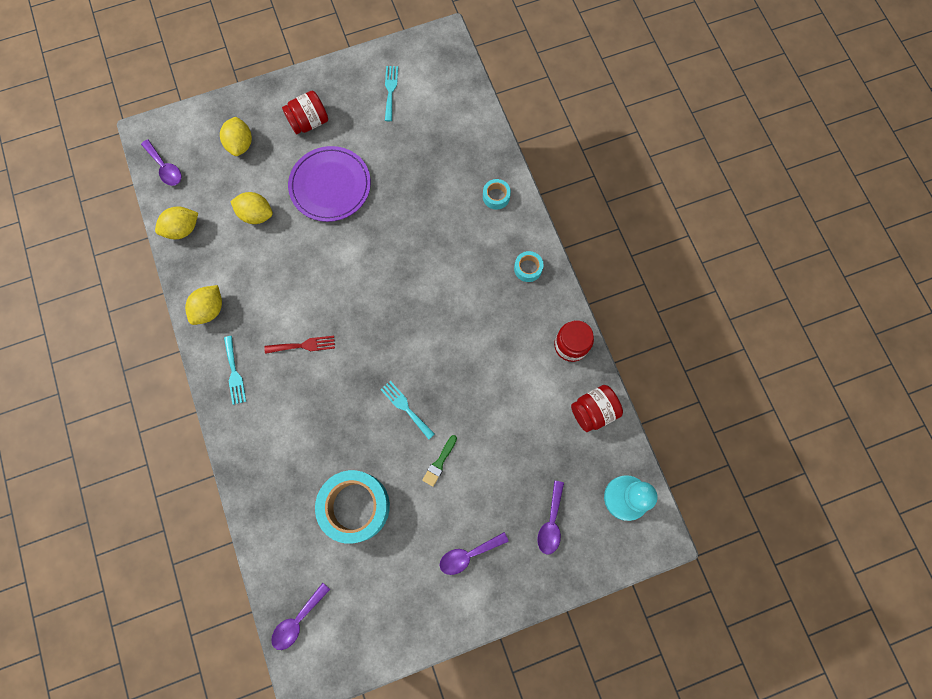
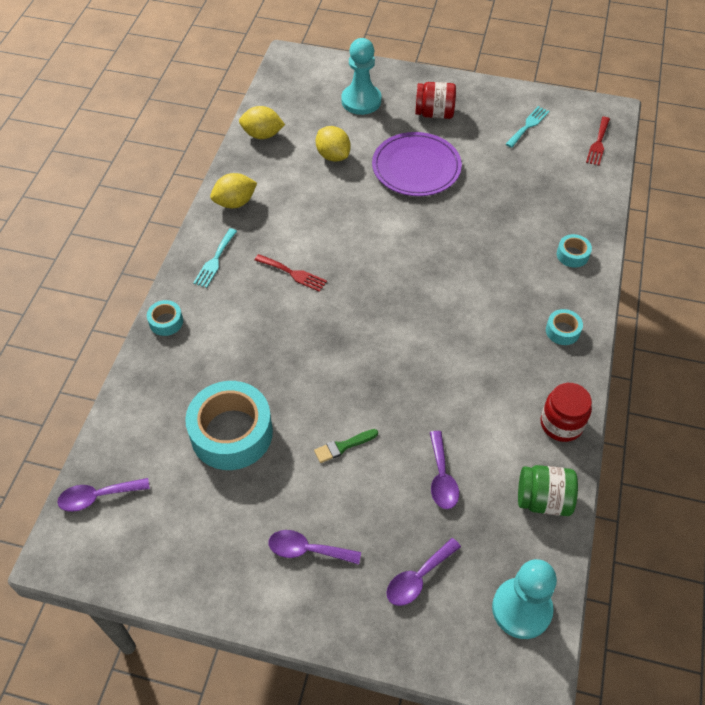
camera: 35 degrees right, 20 degrees down
purple spoon [141,139,181,186] -> purple spoon moved to [430,431,459,509]
yellow lemon [220,117,252,156] -> turquoise pawn [341,38,382,115]
turquoise fork [380,381,435,439] -> none
red jar [571,385,623,432] -> green jar [518,465,578,516]
none -> turquoise tape [147,300,183,336]
none -> red fork [586,117,610,166]

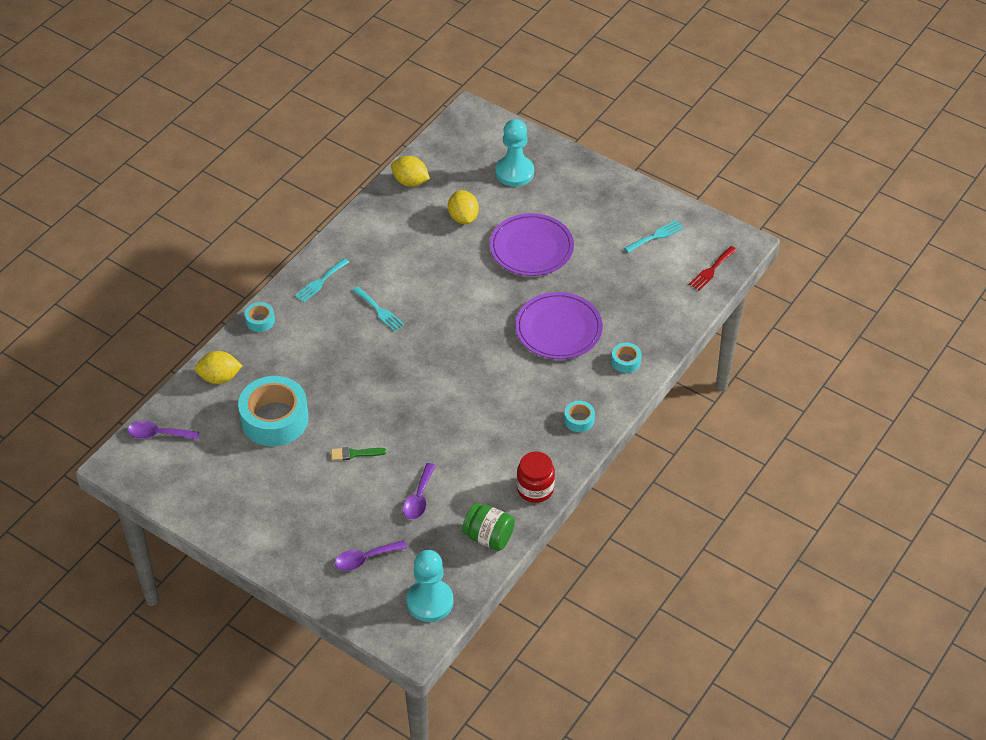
camera: 20 degrees right, 5 degrees down
yellow lemon [210,173,257,208] -> yellow lemon moved to [195,351,243,384]
red fork [254,254,327,292] -> turquoise fork [352,287,404,332]
purple spoon [269,530,361,564] -> none
red jar [415,82,456,119] -> none
none -> purple plate [515,292,603,359]

